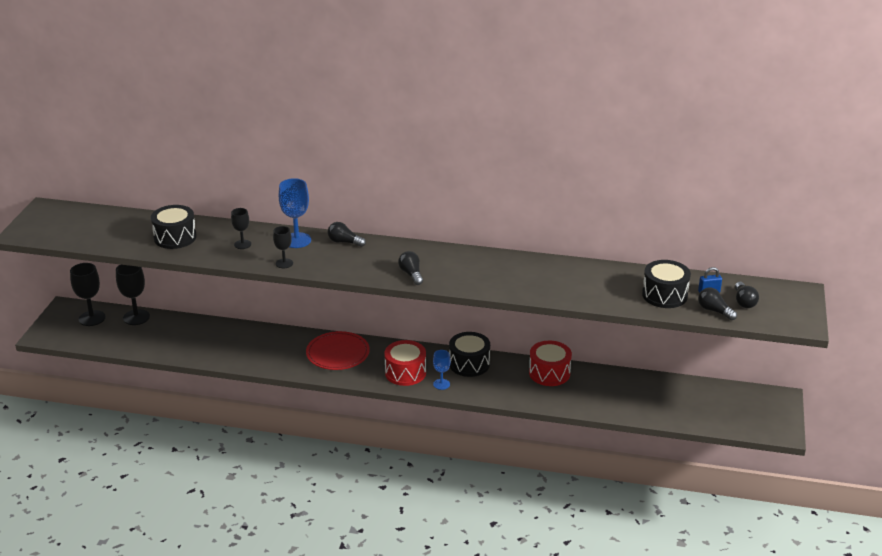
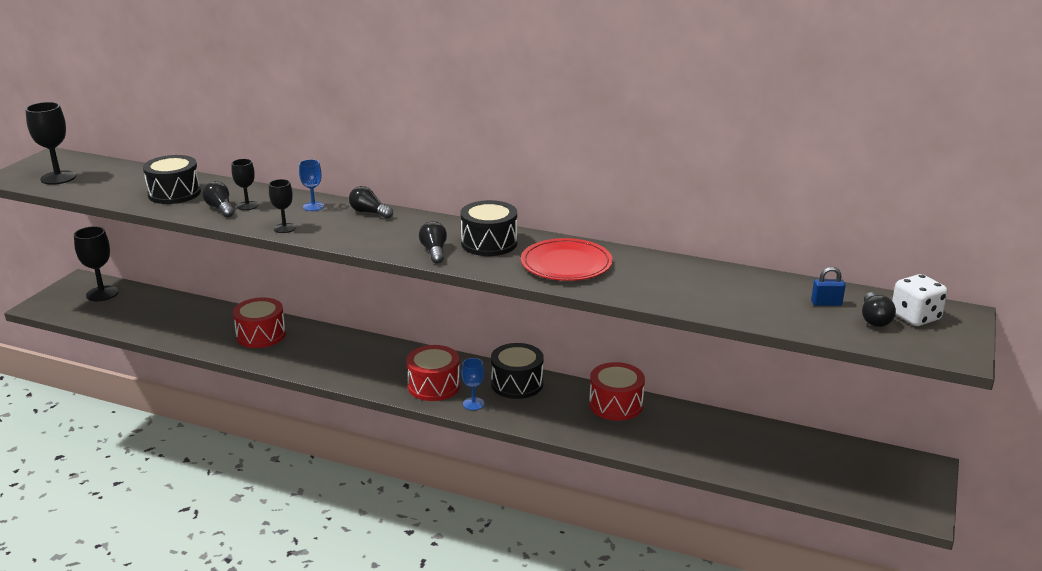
camera: 10 degrees right, 5 degrees down
black goblet [116,265,150,325] -> black goblet moved to [25,102,76,185]
blue goblet [279,178,311,248] -> blue goblet [299,159,324,211], size x0.60
red plate [306,331,370,370] -> red plate moved to [521,238,613,281]
black drum [642,260,691,308] -> black drum moved to [460,200,517,256]
black light bulb [698,288,737,320] -> black light bulb moved to [202,181,234,217]
none -> red drum [233,297,286,348]
none -> white dice [892,274,948,326]

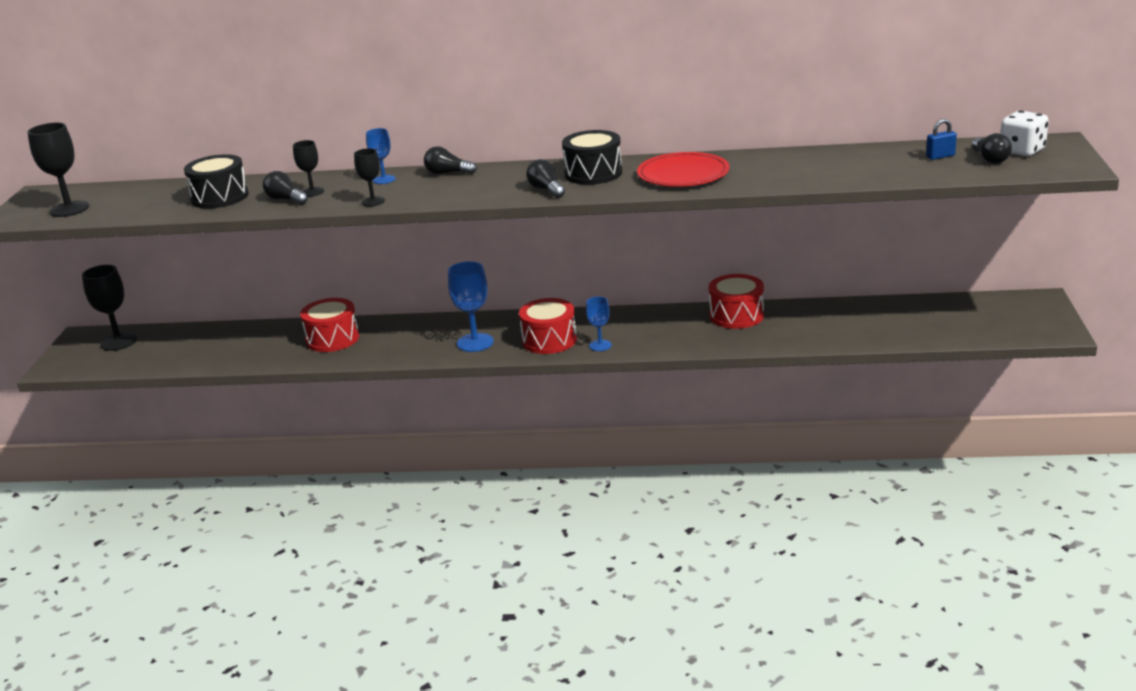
camera: 15 degrees left, 0 degrees up
black drum [491,343,544,399] -> none
none -> blue goblet [448,261,494,352]

